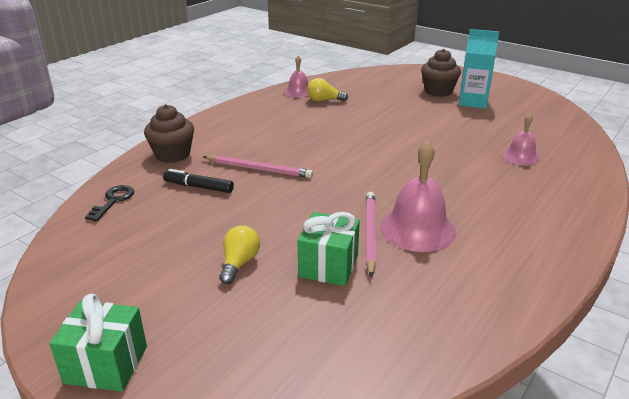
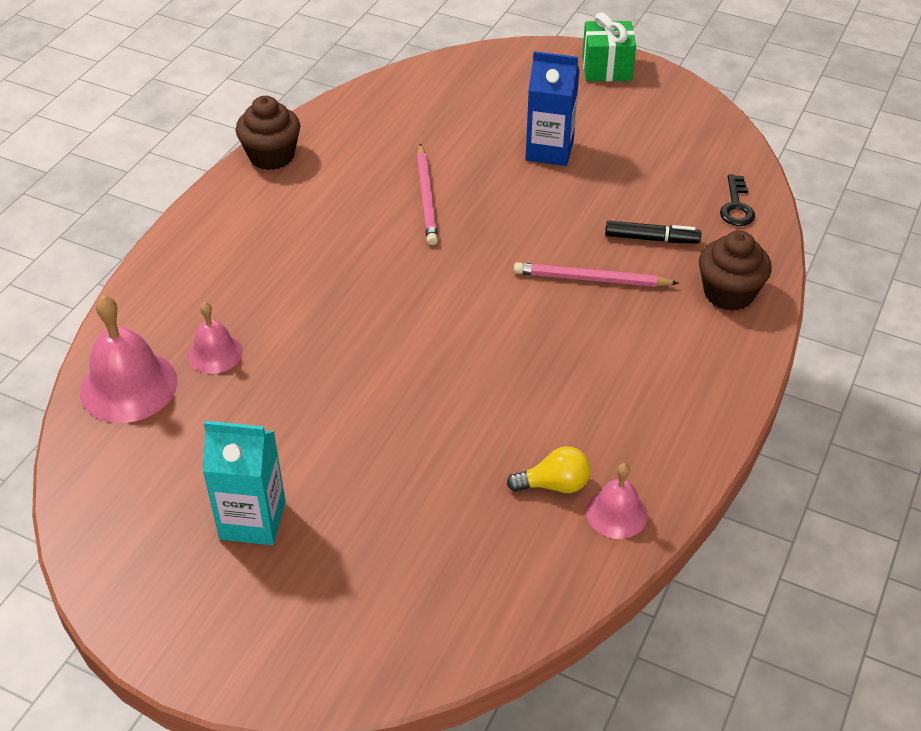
camera: 170 degrees right, 15 degrees up
yellow light bulb [219,225,260,284] -> blue carton [525,51,579,166]
green gift [298,212,360,286] -> none
pink bell [380,141,456,252] -> pink bell moved to [80,295,177,423]
brown cupcake [421,49,461,97] -> brown cupcake moved to [236,96,300,170]

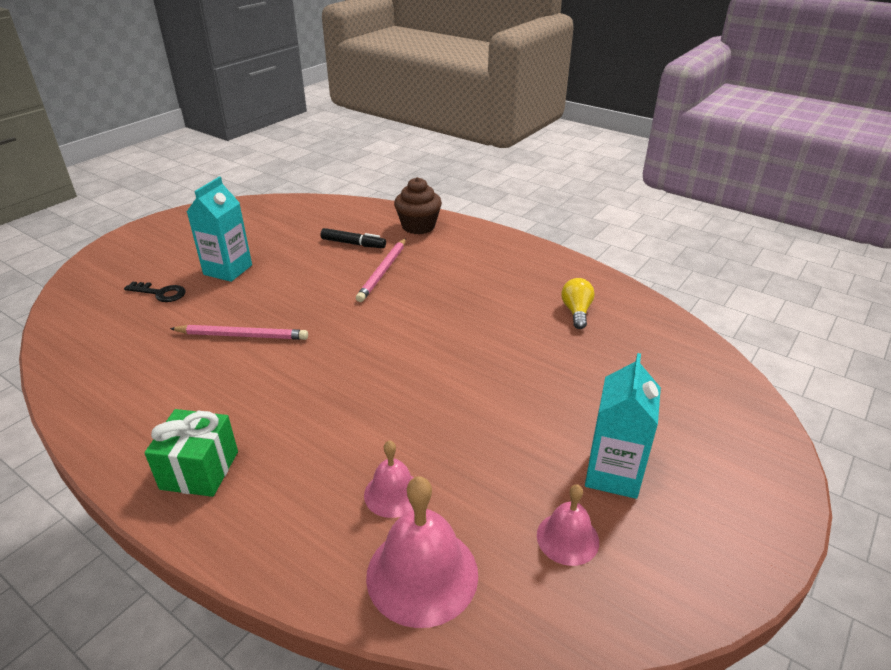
camera: 80 degrees left, 10 degrees down
brown cupcake [236,96,300,170] -> none
blue carton [525,51,579,166] -> turquoise carton [187,177,252,282]
green gift [582,13,636,81] -> green gift moved to [144,409,238,497]
pink bell [586,463,648,539] -> pink bell moved to [537,484,599,566]
black marker [605,221,701,243] -> black marker turned 90 degrees clockwise [321,228,386,248]
black key [720,175,755,226] -> black key moved to [124,282,185,302]

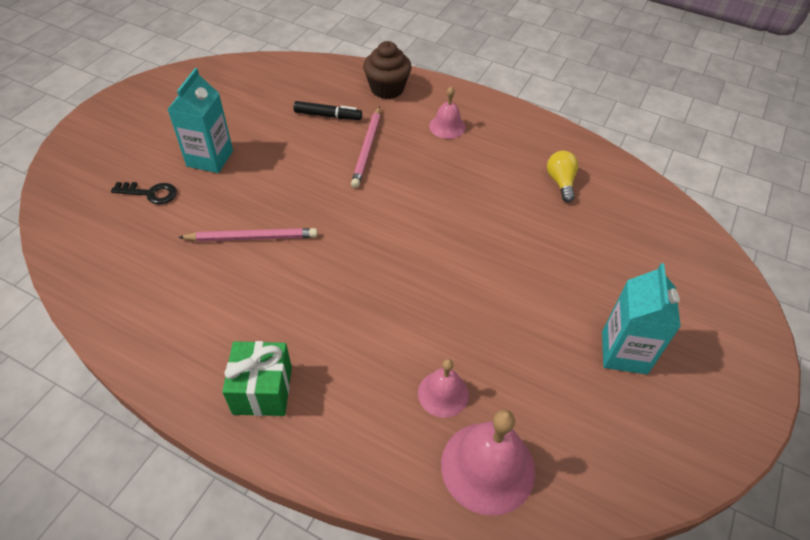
camera: 10 degrees left, 15 degrees up
pink bell [537,484,599,566] -> pink bell moved to [429,86,466,139]

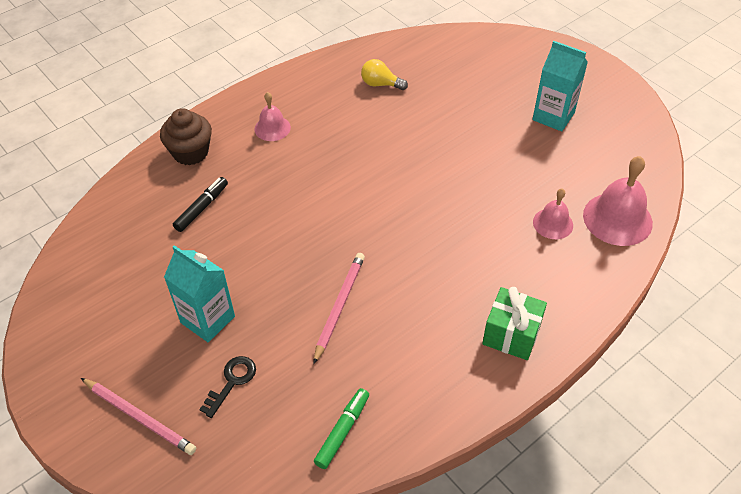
camera: 65 degrees left, 0 degrees up
pink pencil [351,106,381,188] -> pink pencil moved to [81,378,196,455]
none -> green marker [314,388,369,469]

